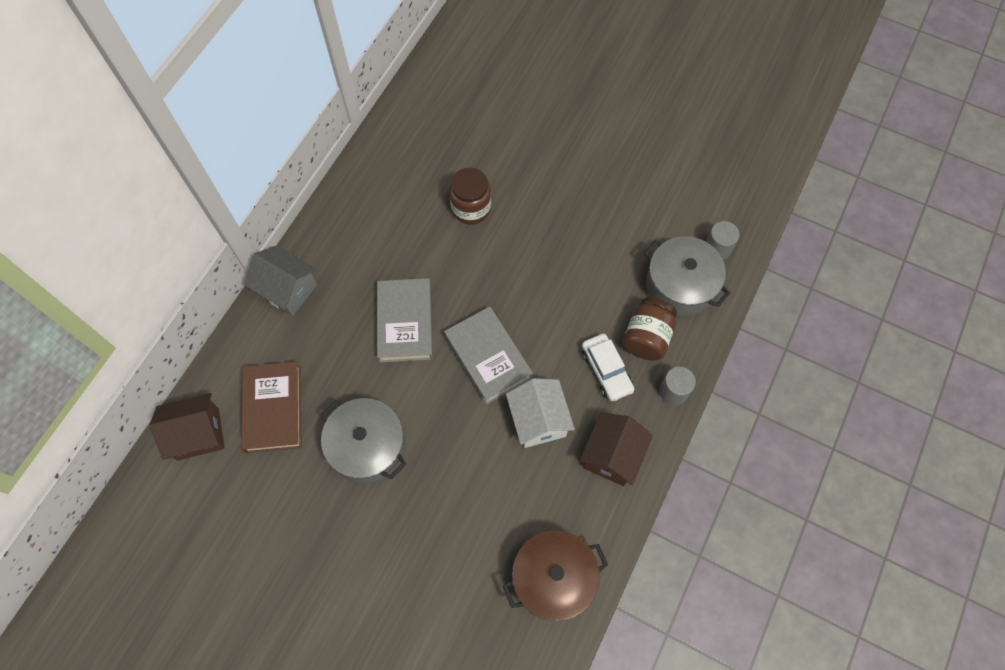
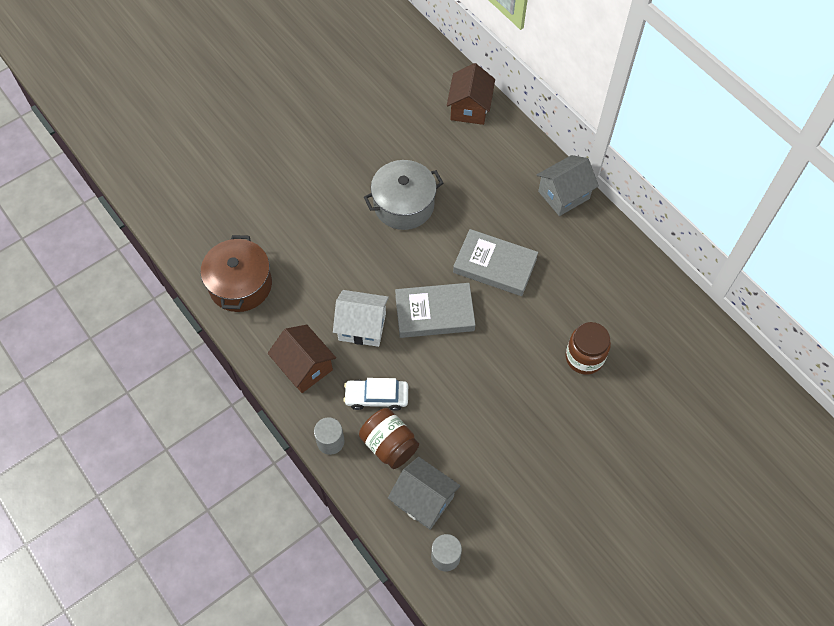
camera: 115 degrees right, 5 degrees down
brown book [241,361,301,453] -> none
grey pot [644,236,730,317] -> grey house [388,457,460,530]

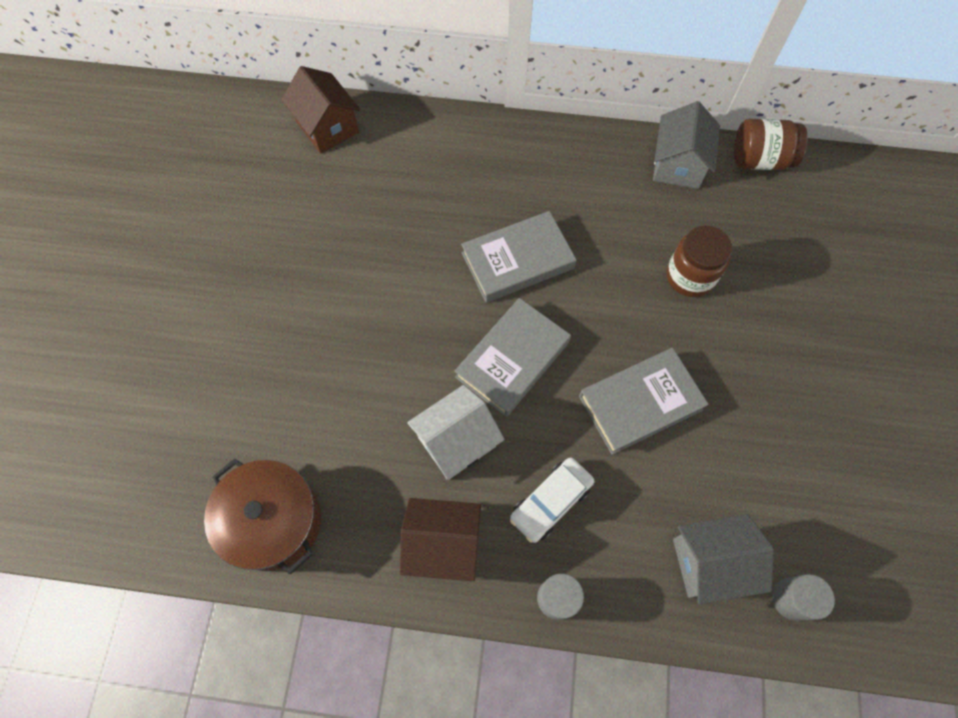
camera: 45 degrees left, 5 degrees up
brown jar [359,408,419,469] -> brown jar moved to [734,119,807,170]
grey pot [364,160,443,230] -> none
grey house [537,155,599,216] -> grey house moved to [653,101,720,189]
none -> grey book [579,348,709,455]

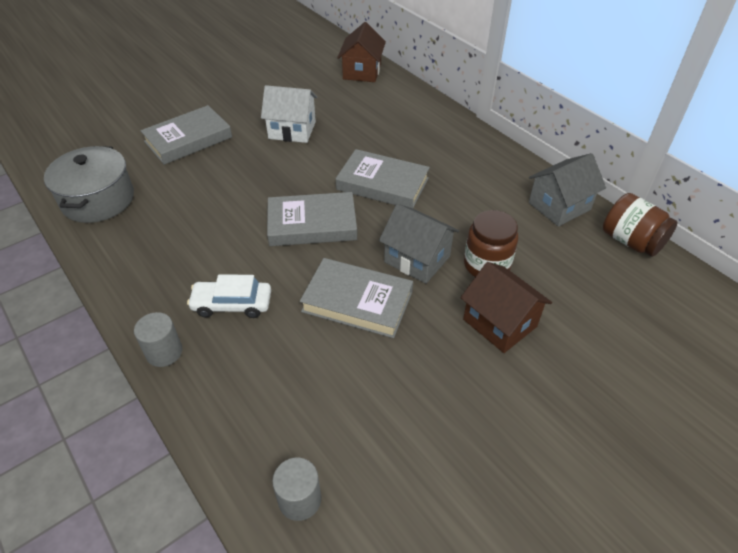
camera: 45 degrees right, 20 degrees down
brown pot [204,458,321,575] -> grey pot [44,146,134,223]
brown house [400,498,481,581] -> brown house moved to [460,262,552,353]
white house [407,385,504,480] -> white house moved to [261,85,317,143]
grey house [673,514,774,605] -> grey house moved to [379,204,459,284]
none -> grey book [140,105,232,165]

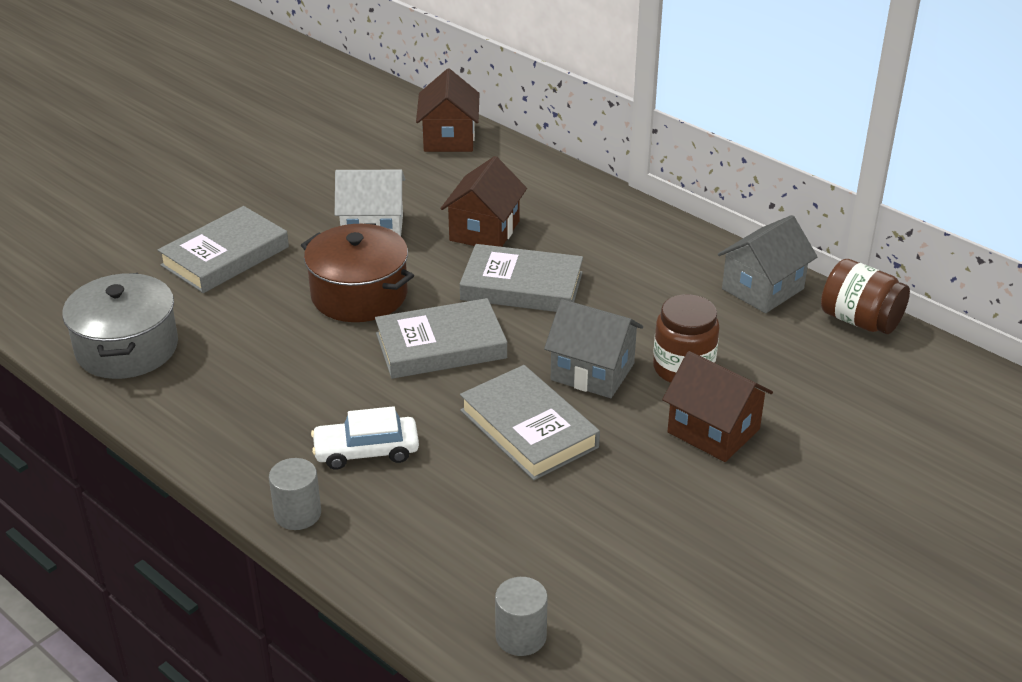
camera: 10 degrees left, 10 degrees down
grey book [300,258,413,338] -> grey book turned 45 degrees clockwise [460,365,600,480]
none -> brown pot [301,224,414,322]
none -> brown house [440,156,527,247]

